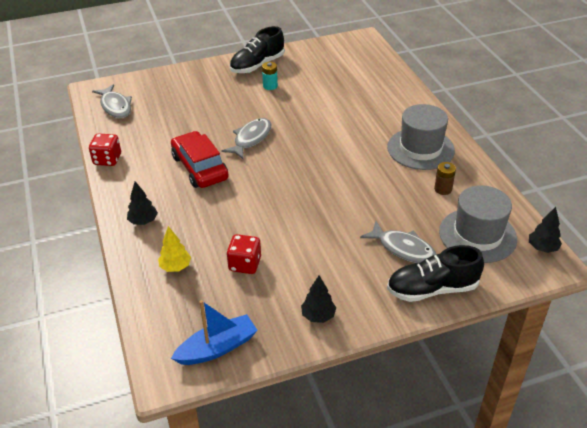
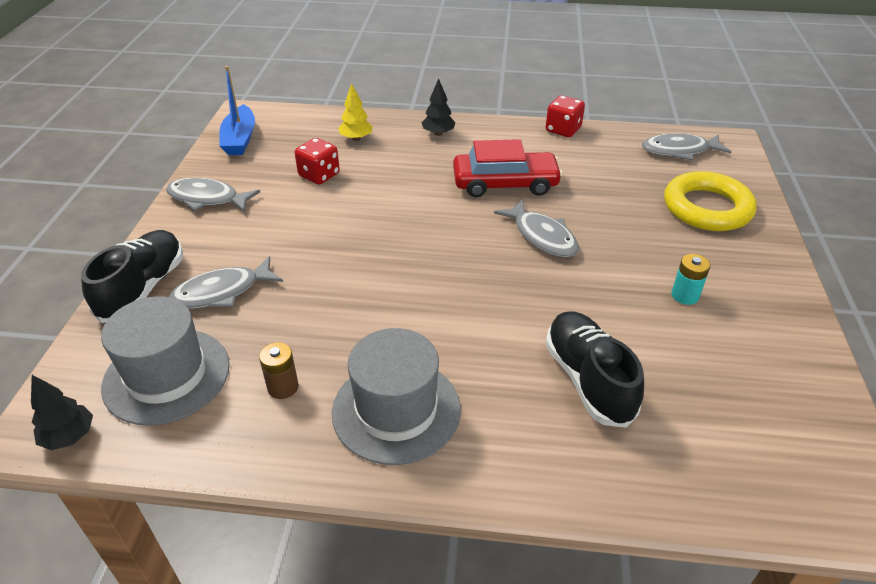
camera: 115 degrees right, 0 degrees up
black shoe [229,26,285,73] -> black shoe moved to [545,311,644,428]
black tree [301,275,336,323] -> grey fish [166,178,260,212]
none -> yellow ring [664,171,757,231]

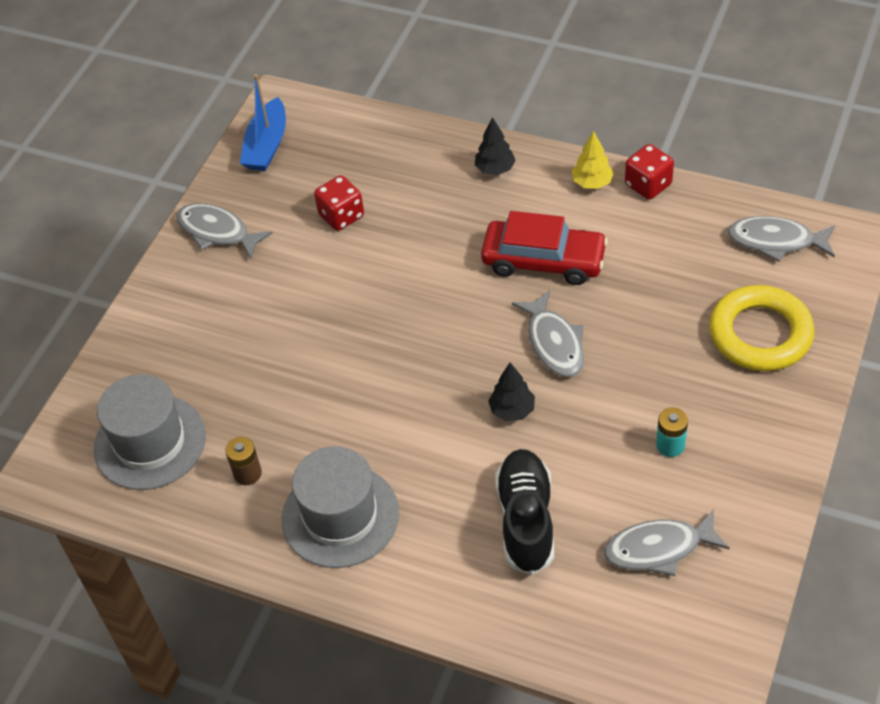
camera: 20 degrees right, 10 degrees up
black tree [31,375,93,450] -> black tree moved to [488,363,535,421]
black shoe [81,230,183,323] -> none
grey fish [169,256,283,309] -> grey fish moved to [604,509,730,576]
yellow tree [338,83,373,141] -> yellow tree moved to [572,131,614,189]

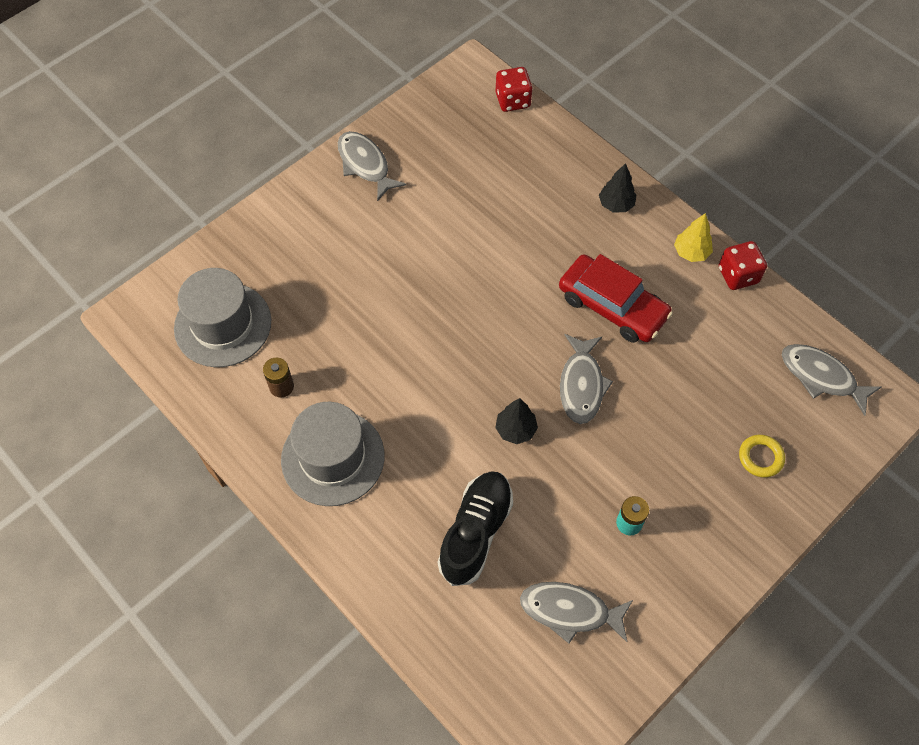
camera: 20 degrees right, 10 degrees up
blue boat [240,74,286,171] -> none
red dice [314,175,364,231] -> red dice moved to [495,67,533,112]
yellow ring [709,285,814,371] -> yellow ring [739,435,785,478], size x0.47

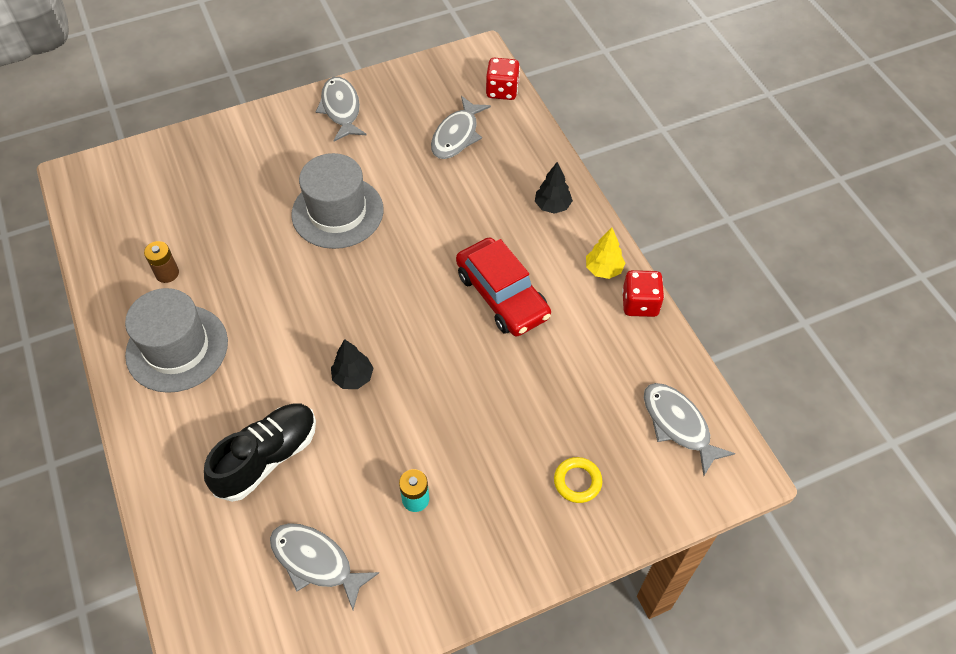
camera: 20 degrees right, 5 degrees down
grey hat [174,268,271,367] -> grey hat moved to [291,153,384,249]
grey fish [560,334,613,424] -> grey fish moved to [431,96,491,159]

